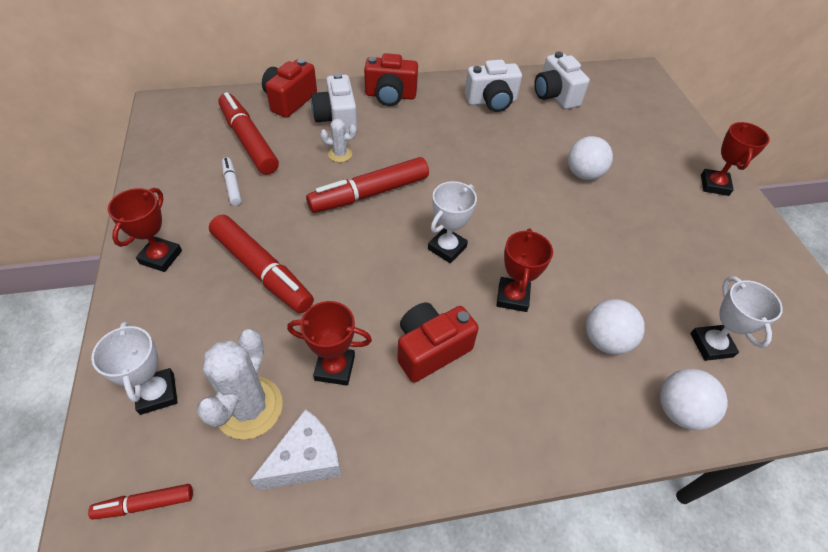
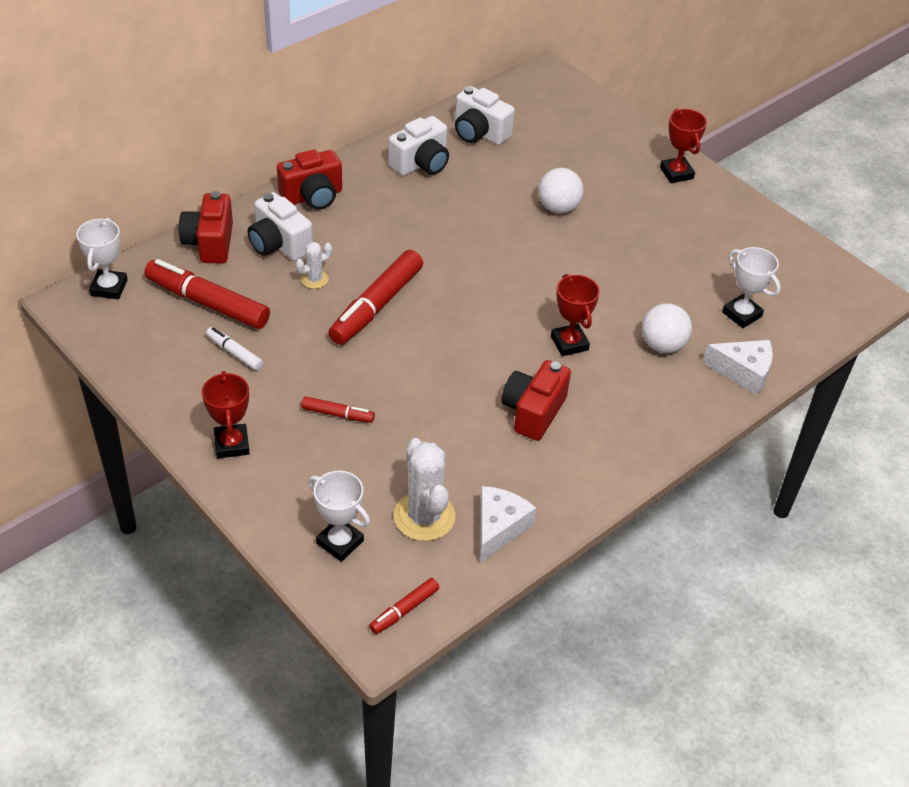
camera: 30 degrees left, 5 degrees down
red marker [209,215,314,313] -> red marker [301,396,375,423], size x0.50
red trophy [287,301,372,385] -> none
white trophy [428,181,477,263] -> white trophy moved to [76,218,128,299]
white ball [660,369,728,430] -> white cheese [703,340,773,395]

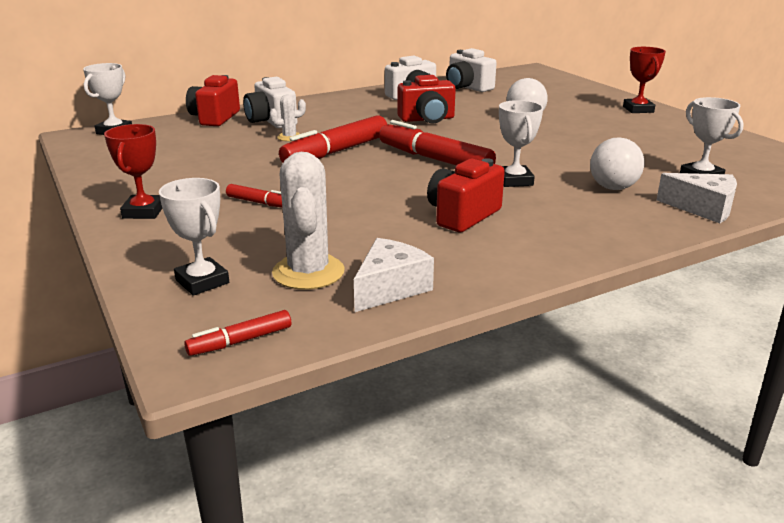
camera: 15 degrees right, 20 degrees down
red marker [144,259,270,329] -> red marker moved to [379,120,496,165]
white marker [206,327,263,371] -> none
red camera [277,149,342,210] -> red camera moved to [398,75,456,123]
red trophy [551,274,600,356] -> white trophy [499,100,543,187]

